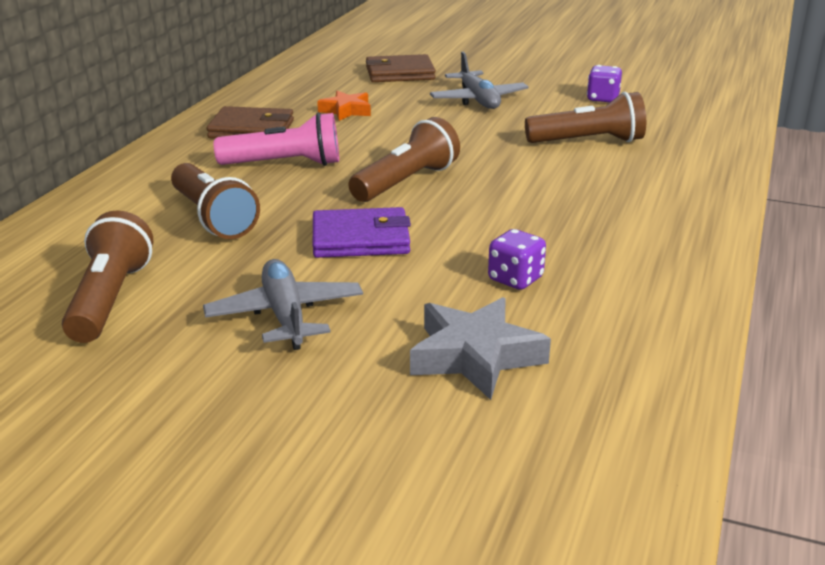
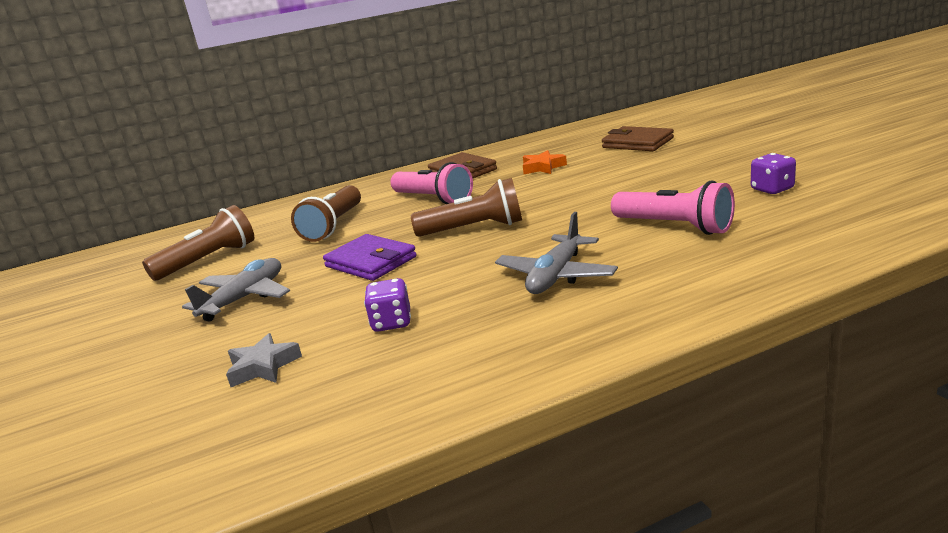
camera: 50 degrees right, 5 degrees down
grey star [410,297,551,400] -> grey star [226,333,302,387], size x0.64
grey plane [430,52,529,109] -> grey plane moved to [495,212,618,294]
brown flashlight [525,92,646,143] -> pink flashlight [611,181,735,235]

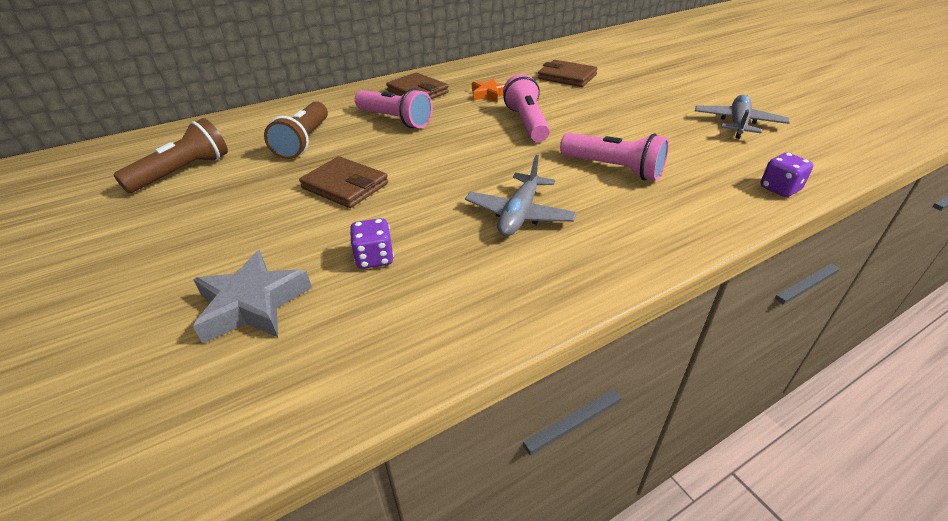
camera: 10 degrees left, 15 degrees up
grey plane [182,258,290,322] -> grey plane moved to [695,95,790,139]
grey star [226,333,302,387] -> grey star [193,250,312,344], size x1.57
purple wallet [323,234,417,281] -> brown wallet [299,156,388,208]
brown flashlight [411,178,522,237] -> none
purple dice [751,153,796,194] -> purple dice moved to [760,153,813,197]
none -> pink flashlight [503,74,550,142]

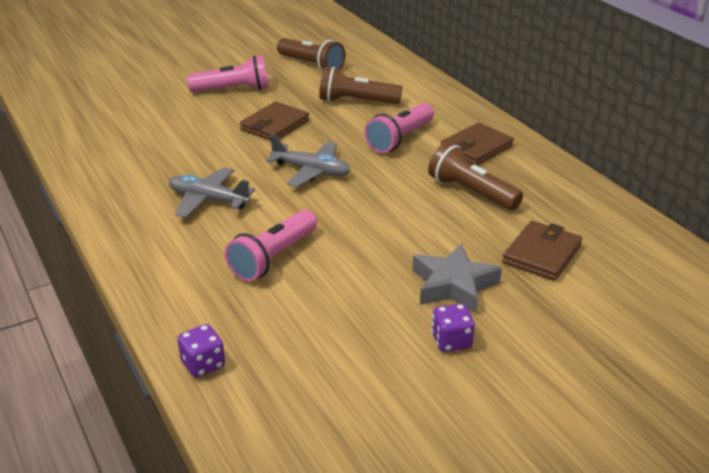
camera: 90 degrees right, 5 degrees down
grey star [193,250,312,344] -> grey star moved to [412,244,502,314]
purple dice [350,218,394,269] -> purple dice moved to [431,304,475,352]
orange star [472,78,505,102] -> brown flashlight [428,142,523,210]
pink flashlight [503,74,550,142] -> pink flashlight moved to [187,55,269,92]
grey plane [695,95,790,139] -> grey plane moved to [266,135,350,187]

